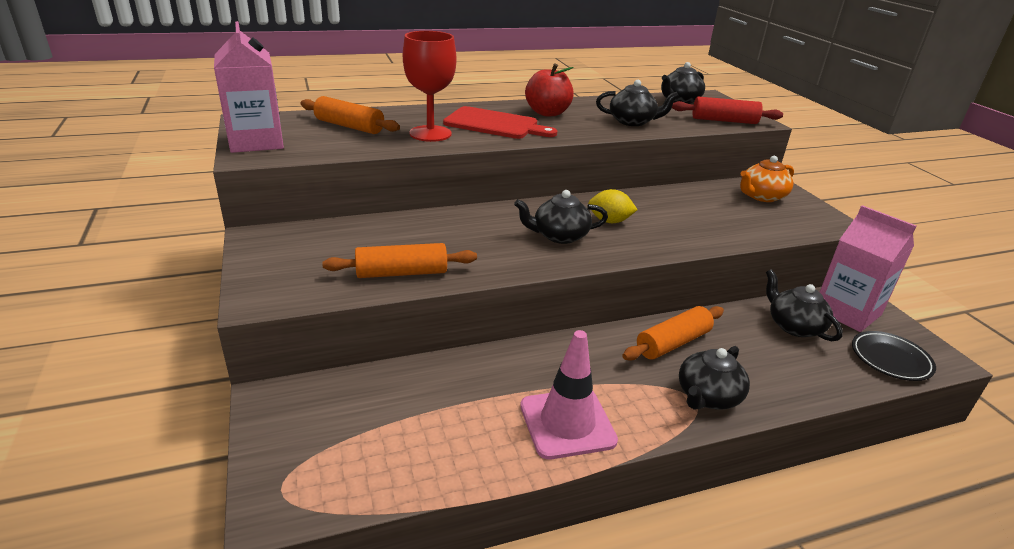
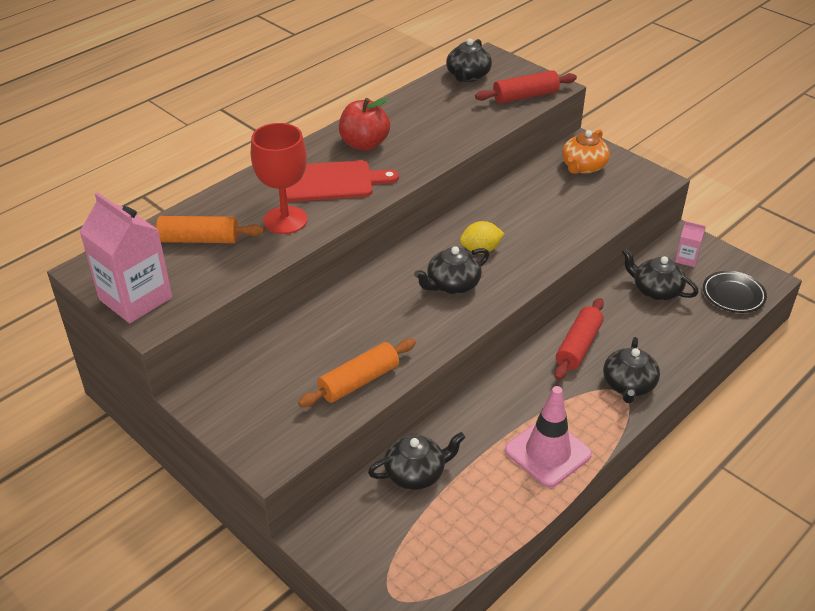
camera: 25 degrees left, 10 degrees up
black teapot [596,80,679,126] -> black teapot moved to [368,432,465,490]
orange rolling pin [622,306,724,361] -> red rolling pin [554,298,604,380]
pink carton [820,205,916,332] -> pink carton [675,221,706,267], size x0.47

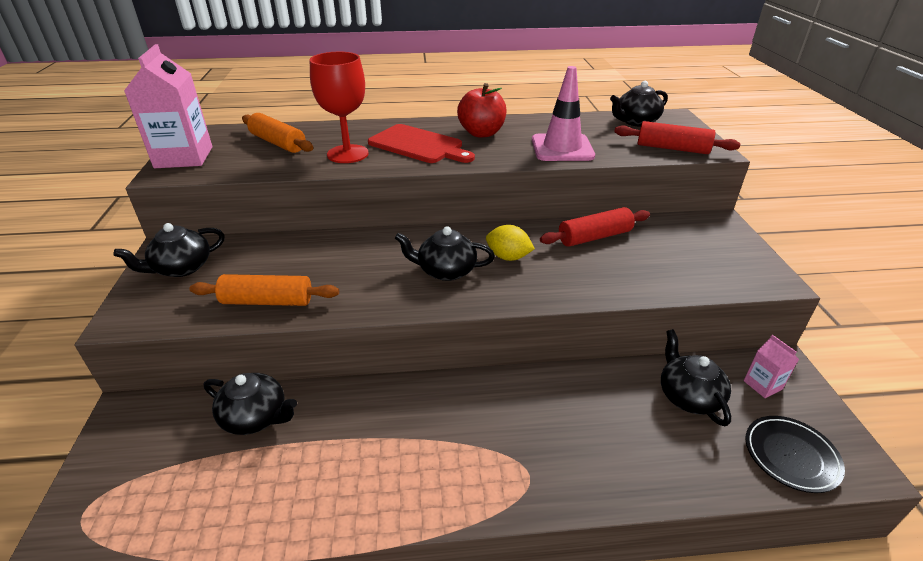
camera: 40 degrees right, 5 degrees down
pink traffic cone [505,386,592,488] -> pink traffic cone moved to [532,66,595,161]
red rolling pin [554,298,604,380] -> red rolling pin moved to [540,207,650,247]
orange teapot [562,129,610,174] -> none
black teapot [603,337,660,403] -> black teapot moved to [114,223,225,277]

